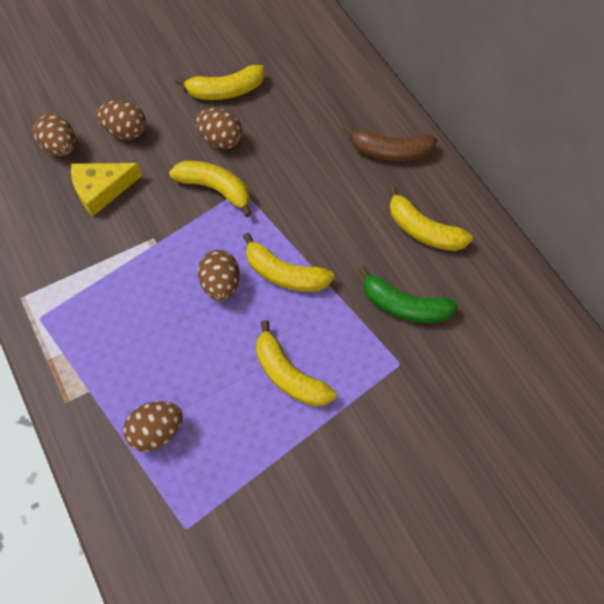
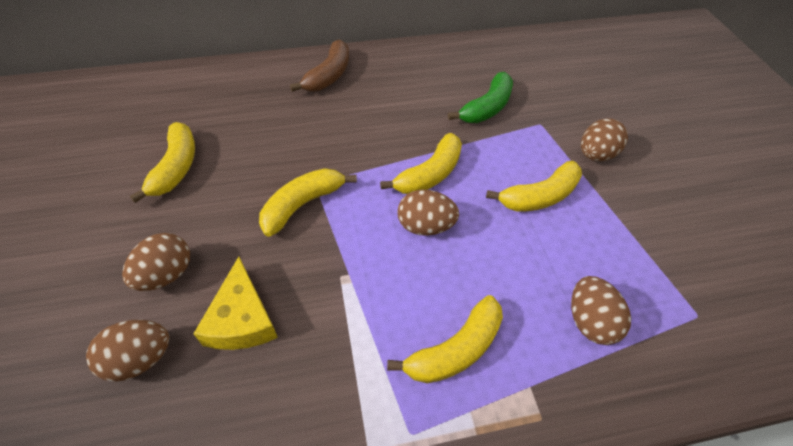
camera: 75 degrees left, 10 degrees down
brown egg [195,108,242,149] -> brown egg moved to [581,118,628,161]
yellow banana [389,186,473,251] -> yellow banana moved to [387,295,503,383]

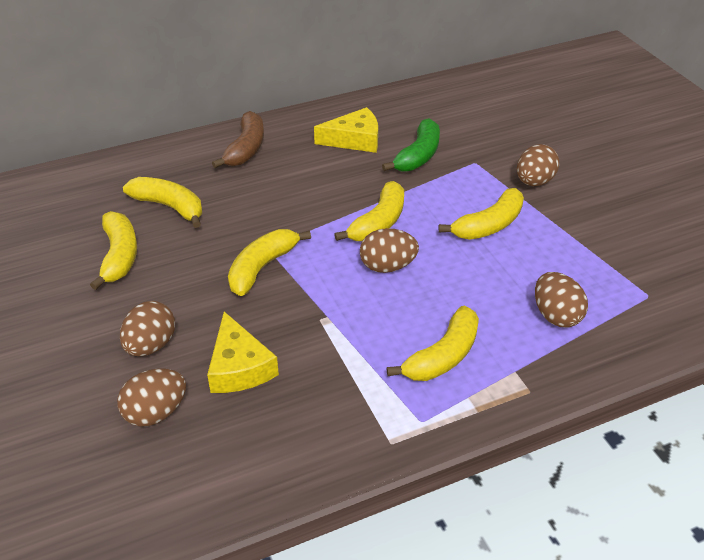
camera: 10 degrees left, 10 degrees down
none -> yellow banana [123,177,202,228]
none -> yellow cheese [314,107,378,153]

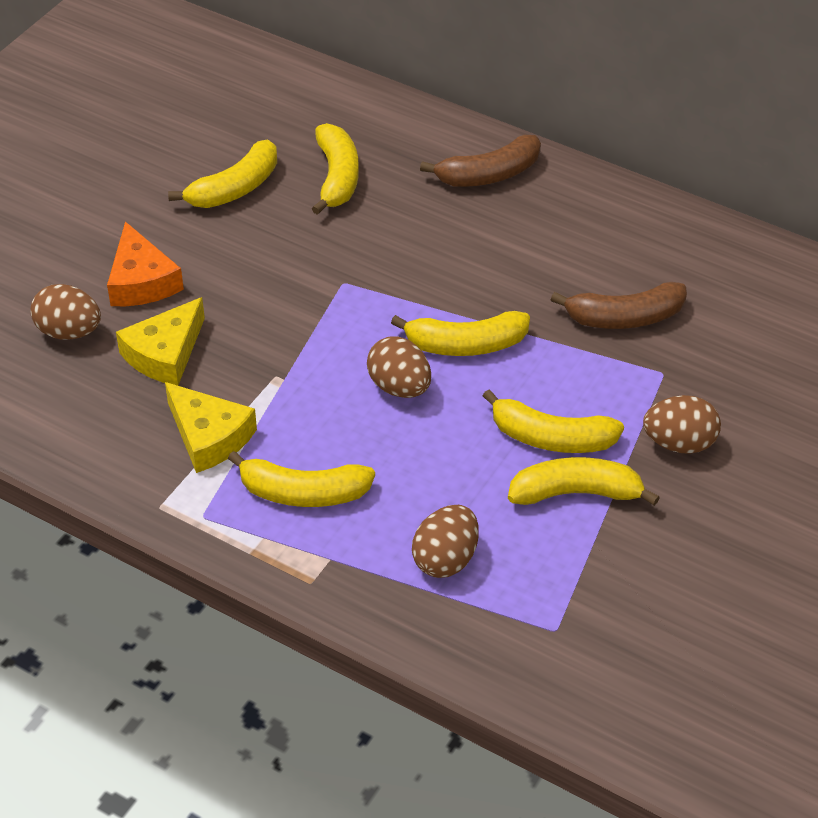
camera: 55 degrees right, 5 degrees up
brown egg [120,301,175,356] -> orange cheese [107,221,184,306]
yellow banana [228,229,311,296] -> yellow banana moved to [508,457,660,506]
yellow cheese [314,107,378,153] -> yellow cheese moved to [165,382,257,473]
green banana [382,118,440,171] -> brown banana [551,282,687,329]

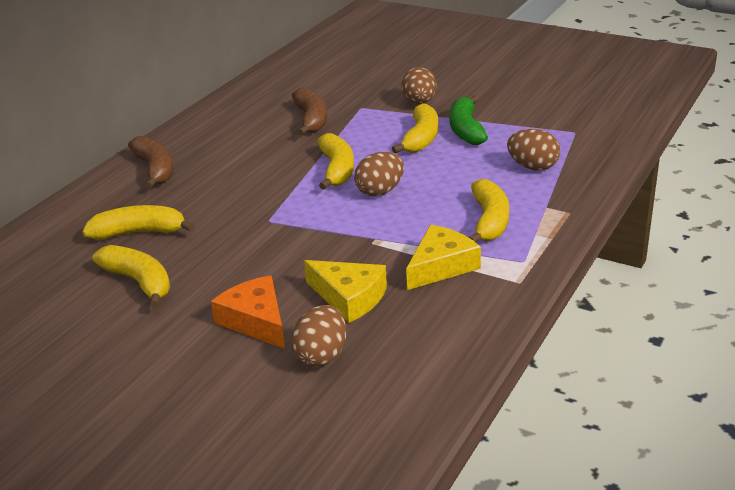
camera: 90 degrees left, 15 degrees down
orange cheese [107,221,184,306] -> orange cheese turned 105 degrees counterclockwise [211,275,285,349]
yellow banana [508,457,660,506] -> green banana [450,95,488,145]

